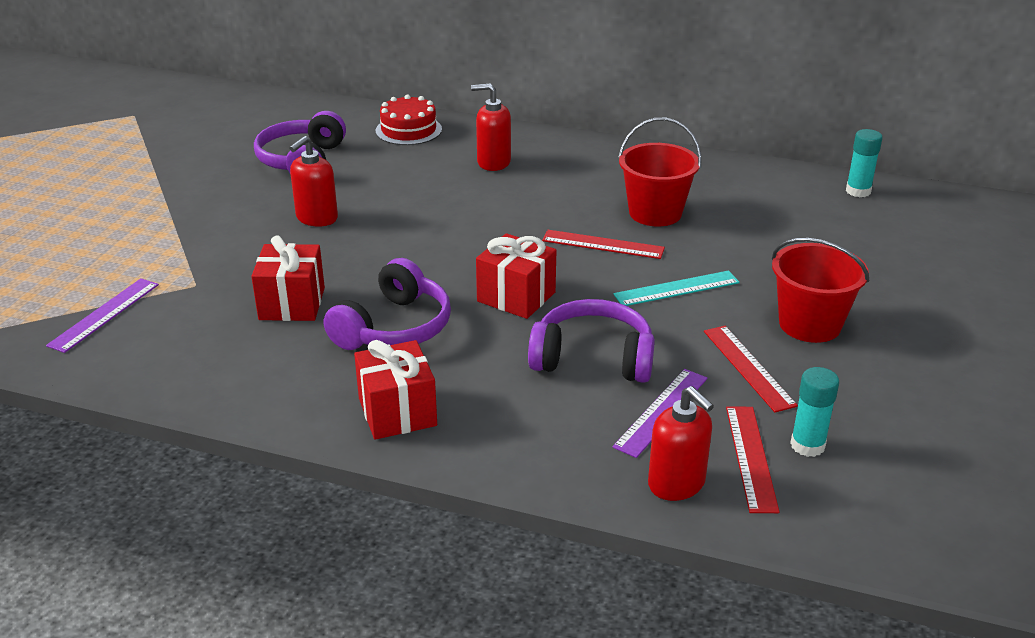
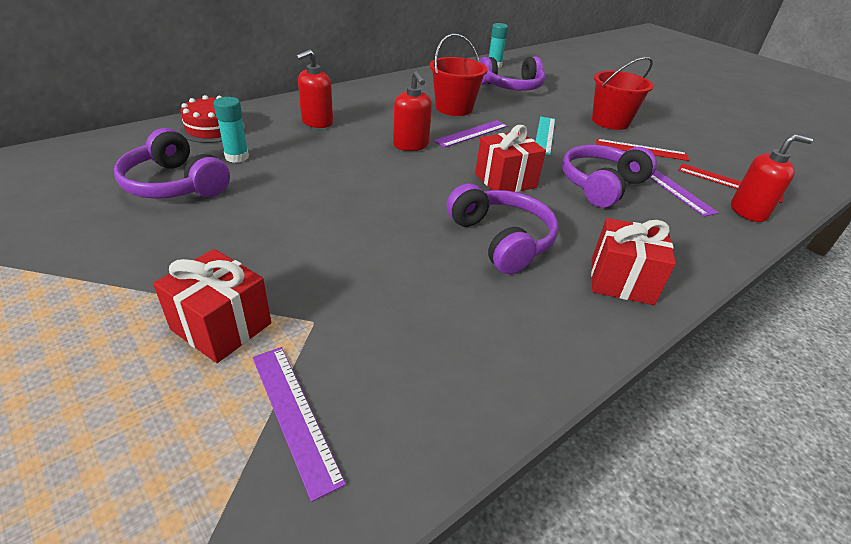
camera: 60 degrees left, 5 degrees up
red gift [251,235,325,321] -> red gift moved to [153,249,271,363]
red soap dispenser [289,136,338,227] -> red soap dispenser moved to [393,71,432,151]
red ruler [542,230,665,259] -> purple ruler [434,120,508,148]
turquoise glue stick [790,367,839,457] -> turquoise glue stick moved to [214,97,249,163]
none -> purple headphones [480,57,545,91]

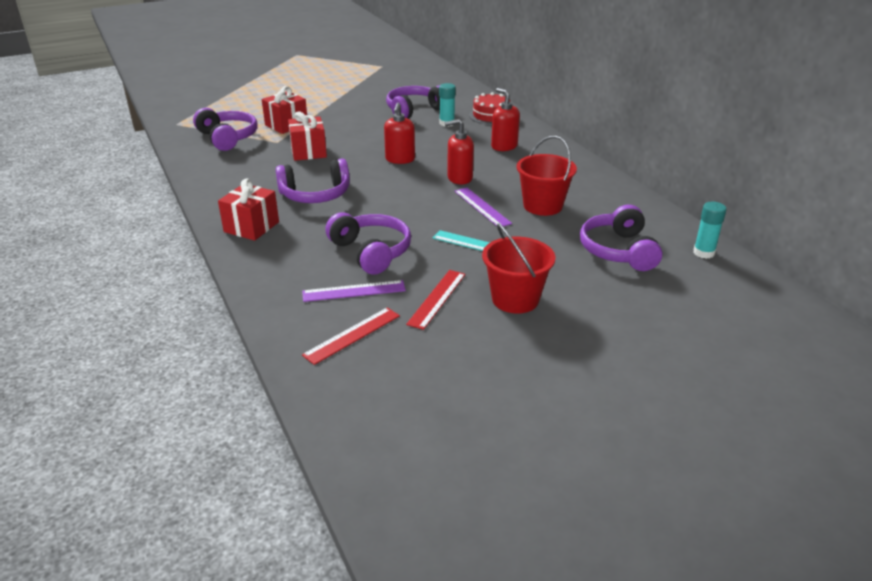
camera: 105 degrees right, 5 degrees down
purple ruler [253,347,346,502] -> purple headphones [193,108,257,151]
red gift [475,125,546,192] -> red gift moved to [288,111,327,161]
red soap dispenser [731,134,813,222] -> red soap dispenser moved to [384,103,415,164]

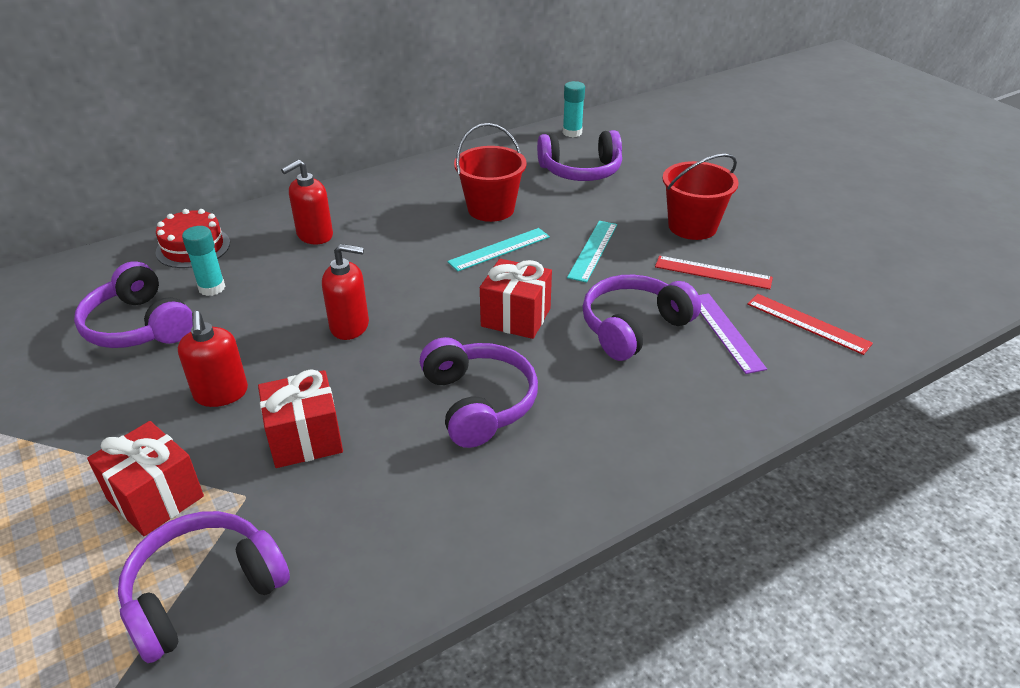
camera: 95 degrees left, 5 degrees up
red gift [218,178,279,241] -> red gift moved to [480,259,552,339]
red soap dispenser [445,119,474,184] -> red soap dispenser moved to [178,311,248,407]
purple ruler [454,188,512,227] -> turquoise ruler [447,228,550,271]

